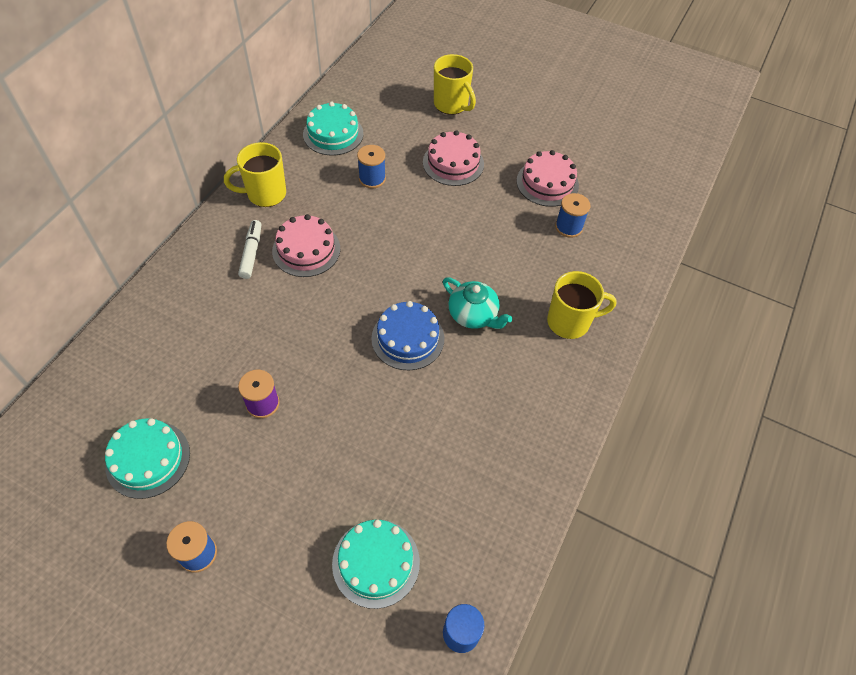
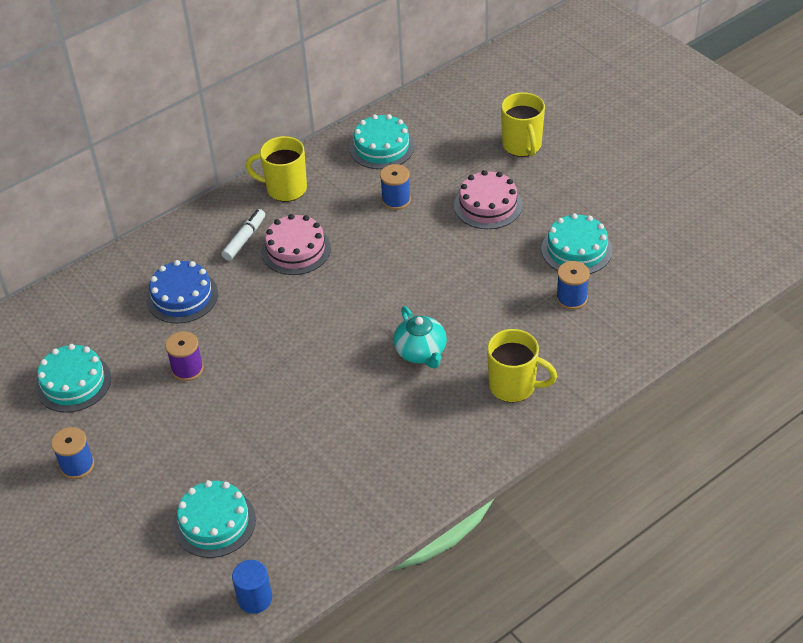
camera: 30 degrees right, 10 degrees down
blue cake [371,301,444,370] -> blue cake moved to [147,260,218,324]
pink cake [517,150,579,207] -> turquoise cake [541,213,613,274]

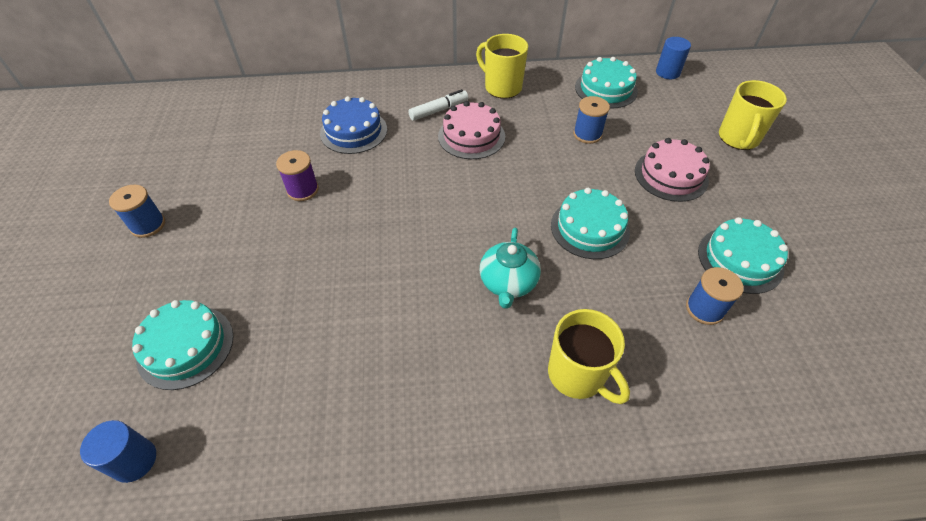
camera: 30 degrees right, 5 degrees up
turquoise cake [35,344,111,413] -> turquoise cake moved to [551,188,630,259]
none -> blue cylinder [656,37,691,79]

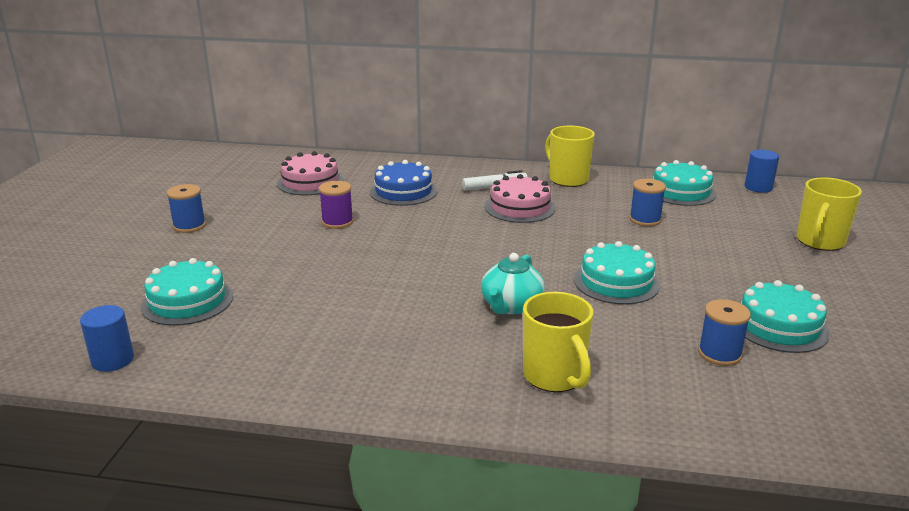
camera: 15 degrees right, 25 degrees down
pink cake [635,138,710,202] -> pink cake moved to [277,151,344,195]

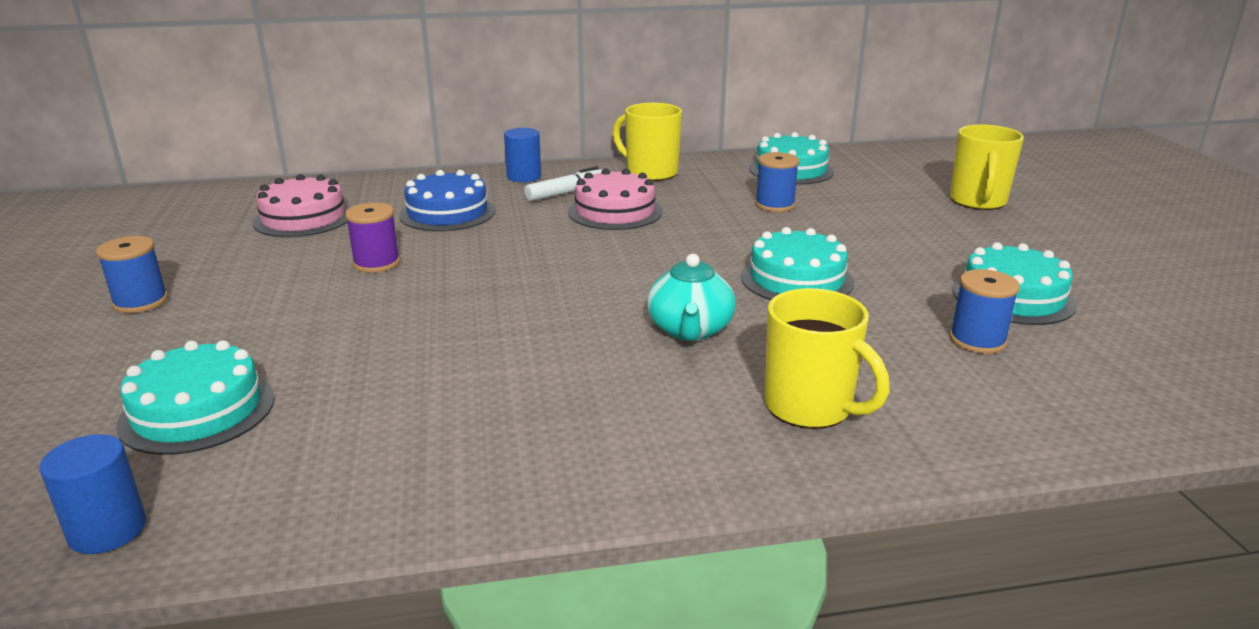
camera: 20 degrees left, 0 degrees up
blue cylinder [744,150,779,193] -> blue cylinder moved to [504,128,541,182]

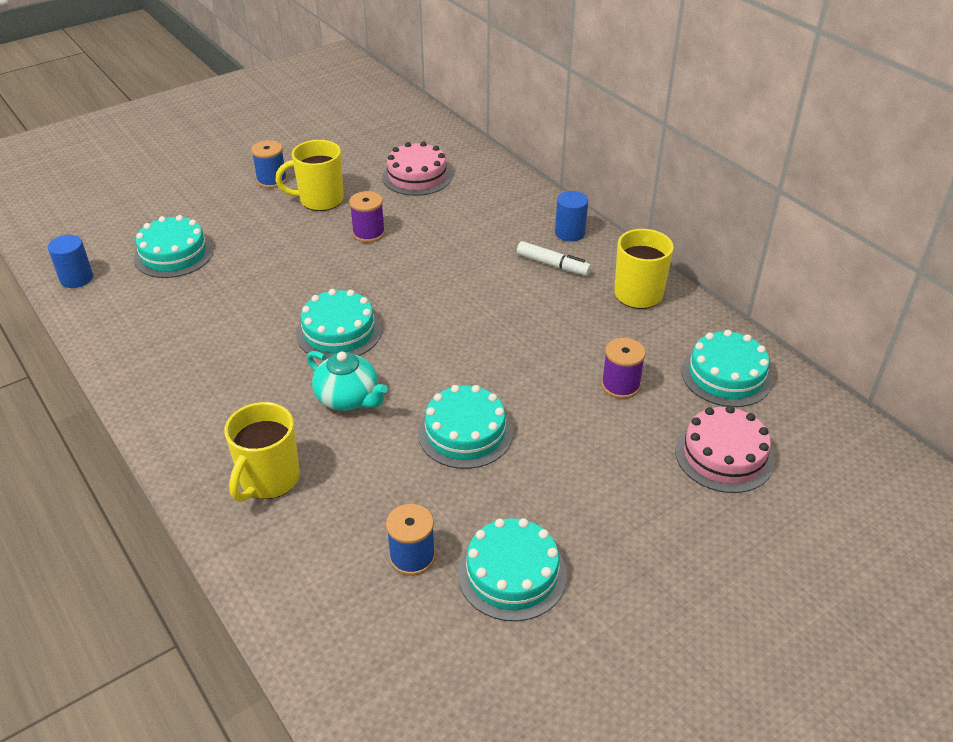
camera: 65 degrees right, 15 degrees up
blue cake [399,170,495,231] -> none
pink cake [568,169,662,230] -> pink cake moved to [675,406,774,493]
turquoise teapot [647,254,736,341] -> turquoise teapot turned 120 degrees counterclockwise [307,351,388,411]
blue spool [755,152,799,212] -> purple spool [601,338,646,399]
yellow mug [950,124,1024,210] -> yellow mug moved to [276,140,344,211]
none -> turquoise cake [296,289,382,360]

